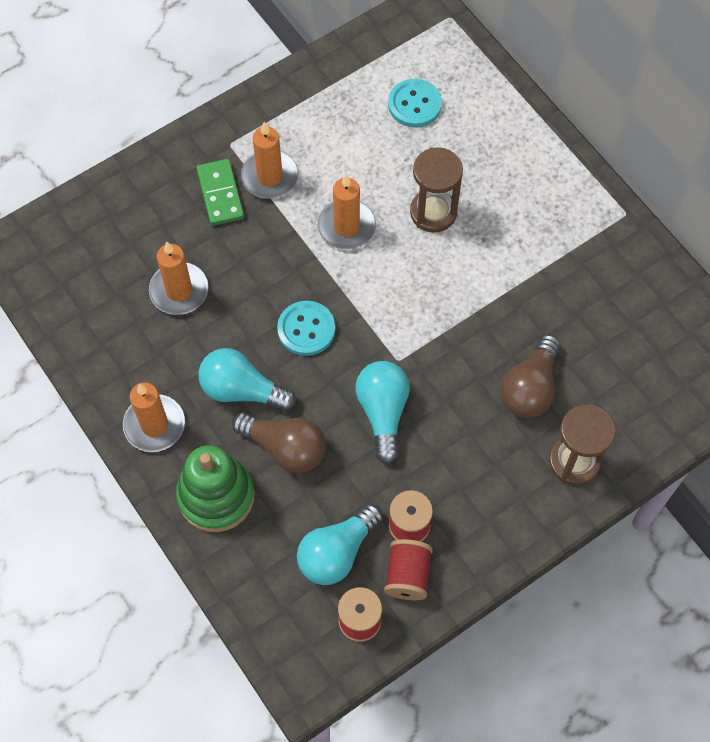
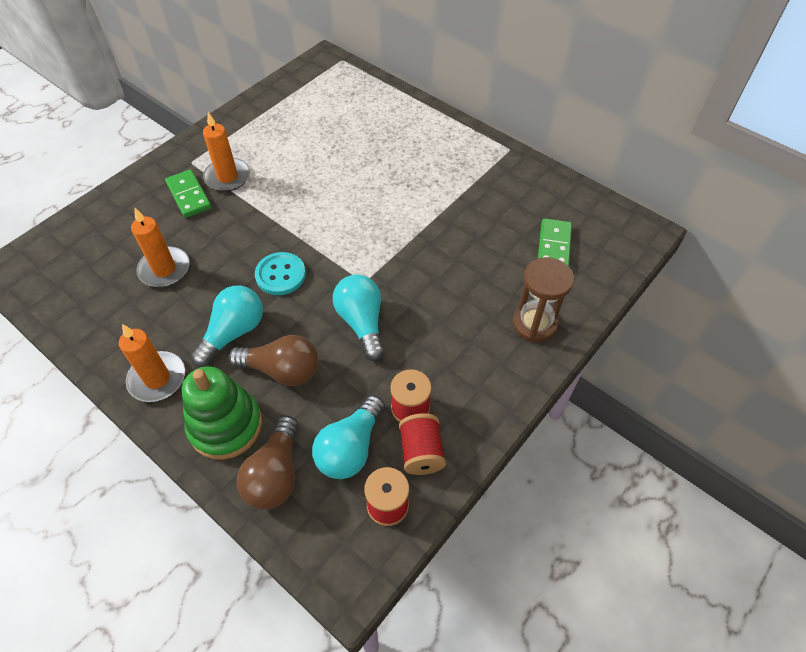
camera: 15 degrees left, 10 degrees down
turquoise light bulb [198,348,296,411] -> turquoise light bulb turned 120 degrees clockwise [191,286,263,367]
orange candle [318,174,376,250] -> none
turquoise button [388,79,442,127] -> none
brown hourglass [410,147,463,233] -> none
brown light bulb [500,334,561,418] -> brown light bulb moved to [237,416,299,510]
none -> green domino [538,218,572,266]

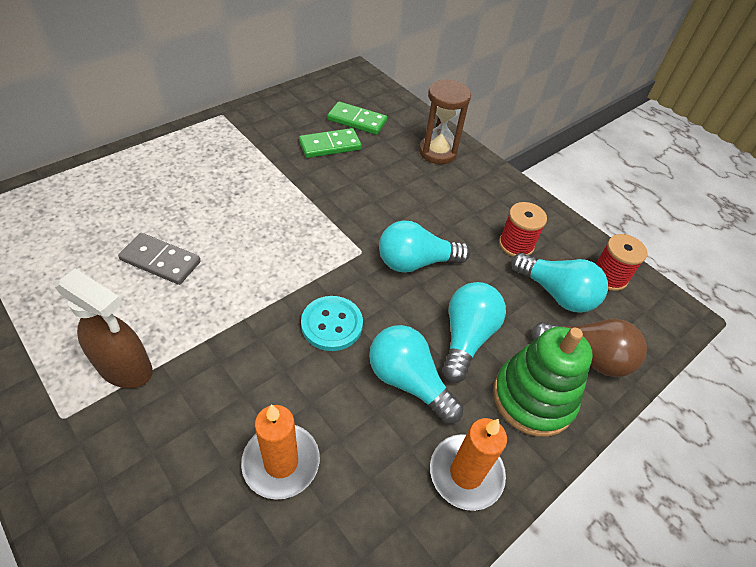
camera: 85 degrees left, 5 degrees down
green domino [165,170,211,218] -> green domino moved to [299,128,362,158]
orange candle [203,112,250,192] -> brown spray bottle [55,268,153,388]
brown light bulb [228,335,318,386] -> turquoise light bulb [442,282,506,383]
red spool [399,413,446,475] -> none
none -> grey domino [118,233,201,285]

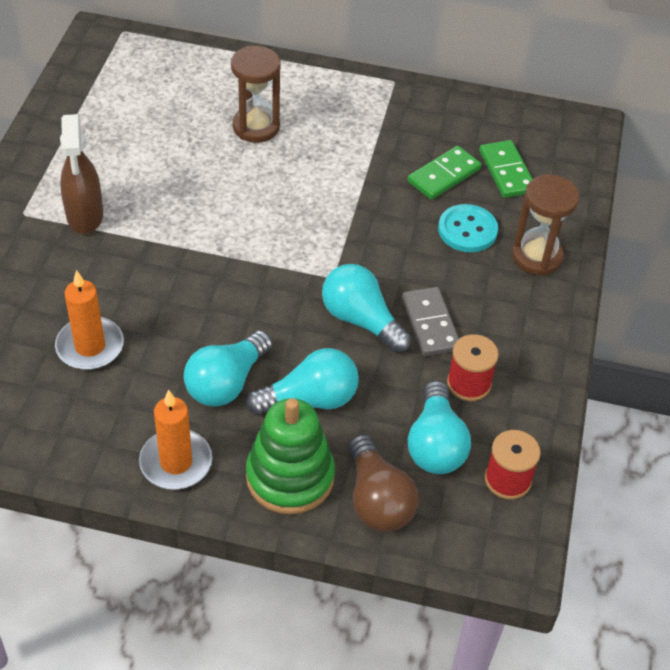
camera: 55 degrees right, 0 degrees up
grey domino [118,233,201,285] -> grey domino moved to [402,287,459,356]
green domino [299,128,362,158] -> green domino turned 75 degrees counterclockwise [408,146,481,200]
turquoise button [301,296,363,351] -> turquoise button moved to [438,204,498,252]
turquoise light bulb [369,325,464,424] -> turquoise light bulb turned 150 degrees counterclockwise [184,330,272,407]
none -> brown hourglass [231,46,281,143]

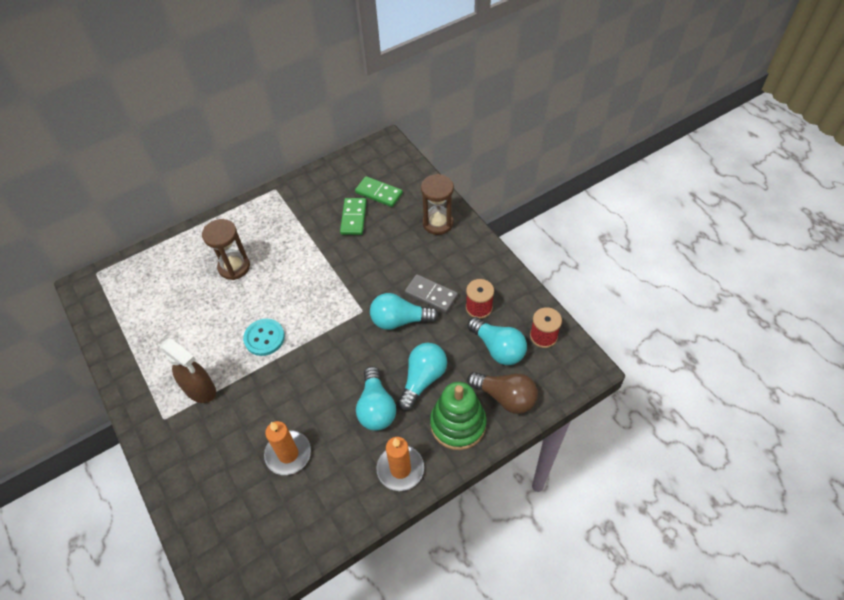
camera: 40 degrees left, 5 degrees up
turquoise button [438,204,498,252] -> turquoise button moved to [243,319,285,356]

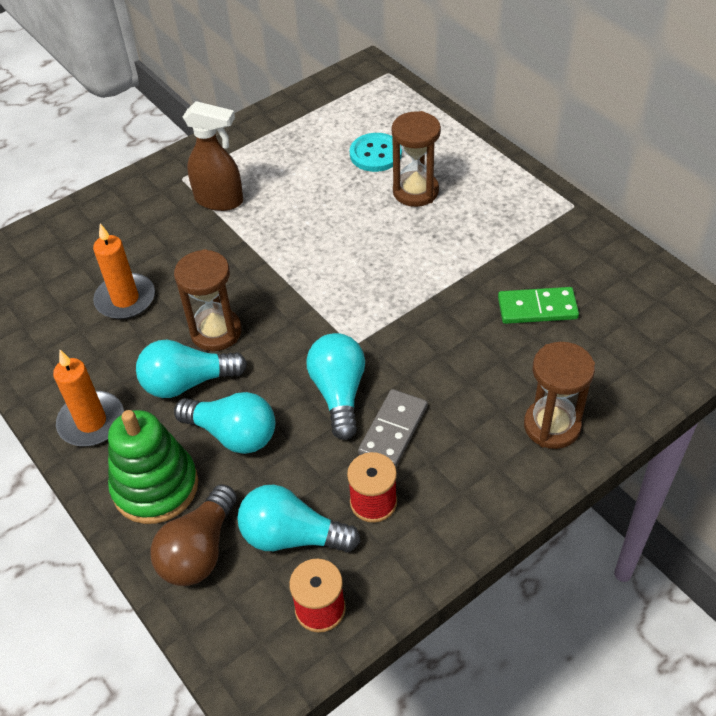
camera: 85 degrees right, 5 degrees down
brown spray bottle [160,338,216,403] -> brown spray bottle turned 105 degrees counterclockwise [183,101,243,211]
turquoise button [243,319,285,356] -> turquoise button moved to [350,133,402,172]
green domino [355,176,403,207] -> none
turquoise light bulb [468,317,527,365] -> turquoise light bulb turned 60 degrees clockwise [237,484,360,553]
none -> brown hourglass [174,249,242,351]

